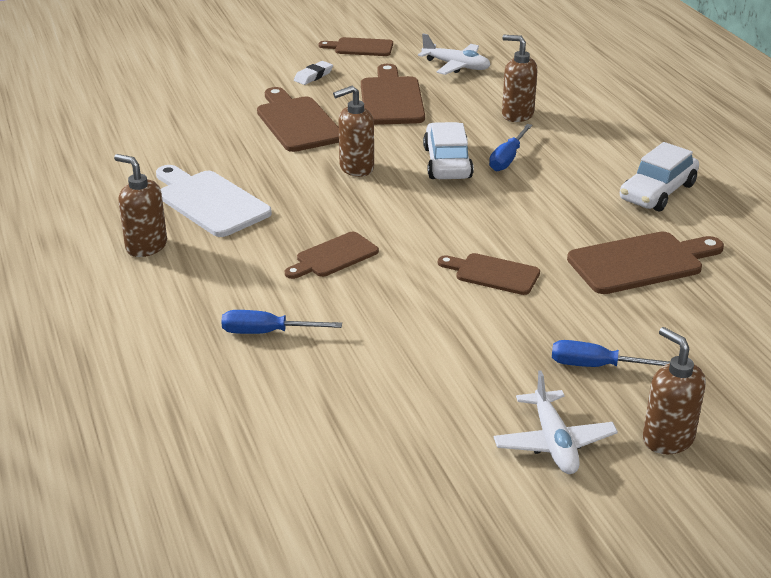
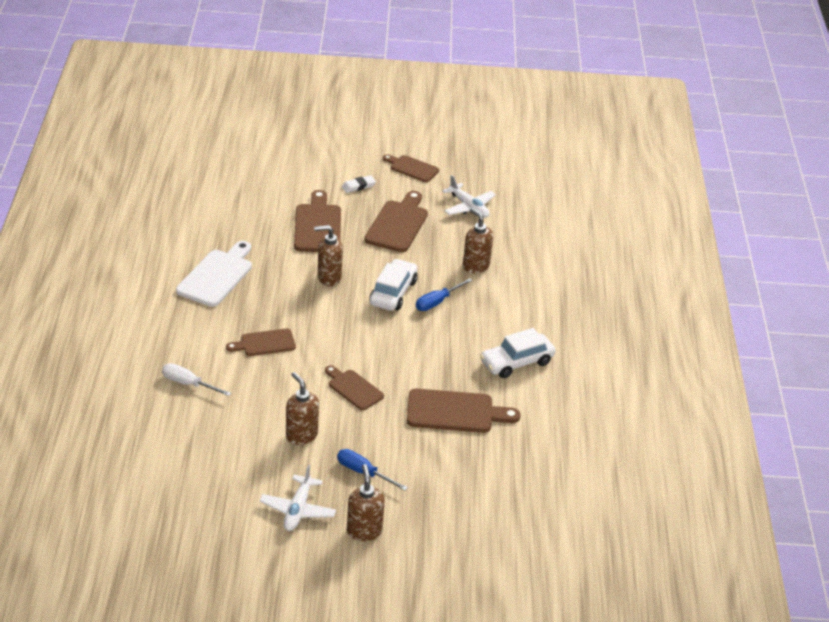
camera: 20 degrees right, 5 degrees up
brown soap dispenser [114,154,167,257] -> brown soap dispenser moved to [286,372,319,445]
white cutting board [156,165,272,237] -> white cutting board turned 45 degrees clockwise [176,241,252,307]
blue screwdriver [221,310,342,334] -> white screwdriver [162,363,231,396]

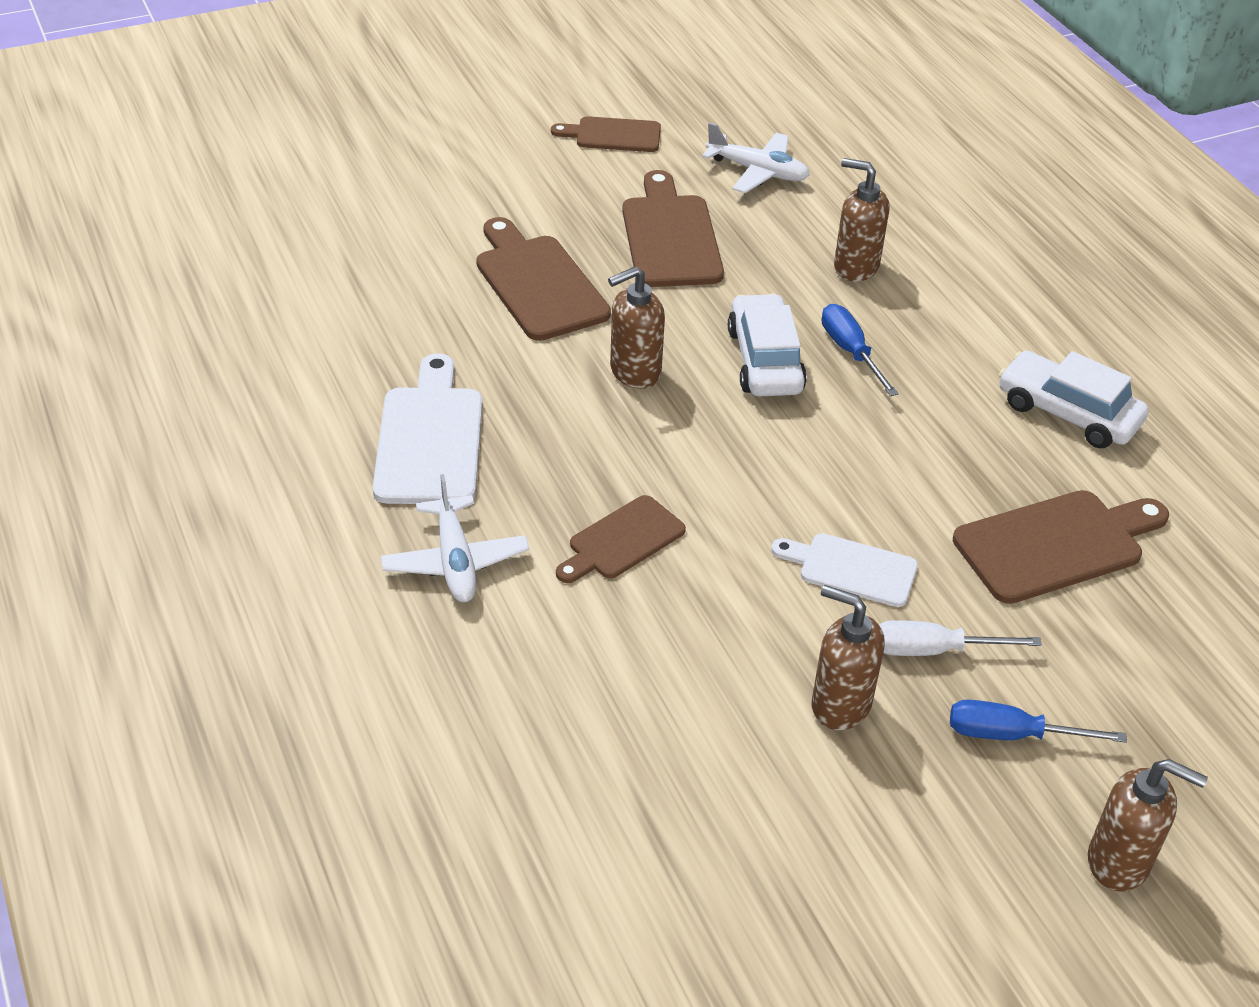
camera: 25 degrees left, 5 degrees up
white screwdriver [162,363,231,396] -> white screwdriver moved to [879,620,1042,656]
white plane [260,464,336,531] -> white plane moved to [381,474,529,602]
brown cutting board [325,365,384,410] -> white cutting board [771,533,918,607]
white eraser [342,175,376,193] -> none
brown soap dispenser [347,464,385,541] -> brown soap dispenser turned 150 degrees clockwise [1088,759,1208,892]
blue screwdriver [416,278,473,311] -> blue screwdriver turned 135 degrees clockwise [822,304,899,396]
white car [480,328,556,378] -> white car turned 90 degrees clockwise [999,351,1149,448]

